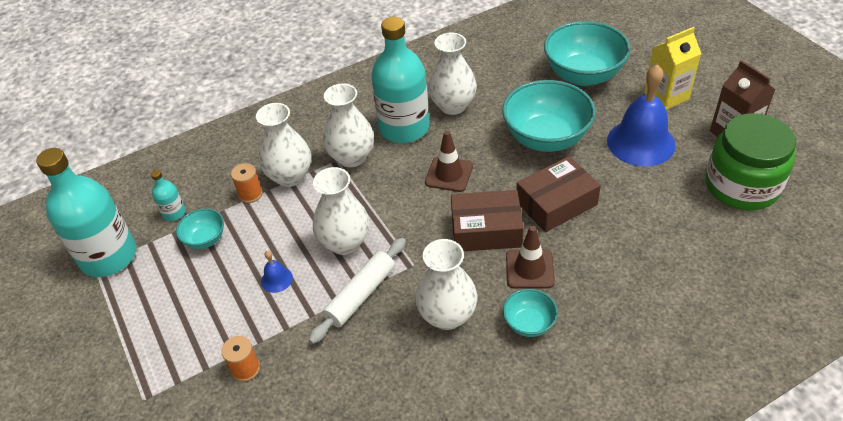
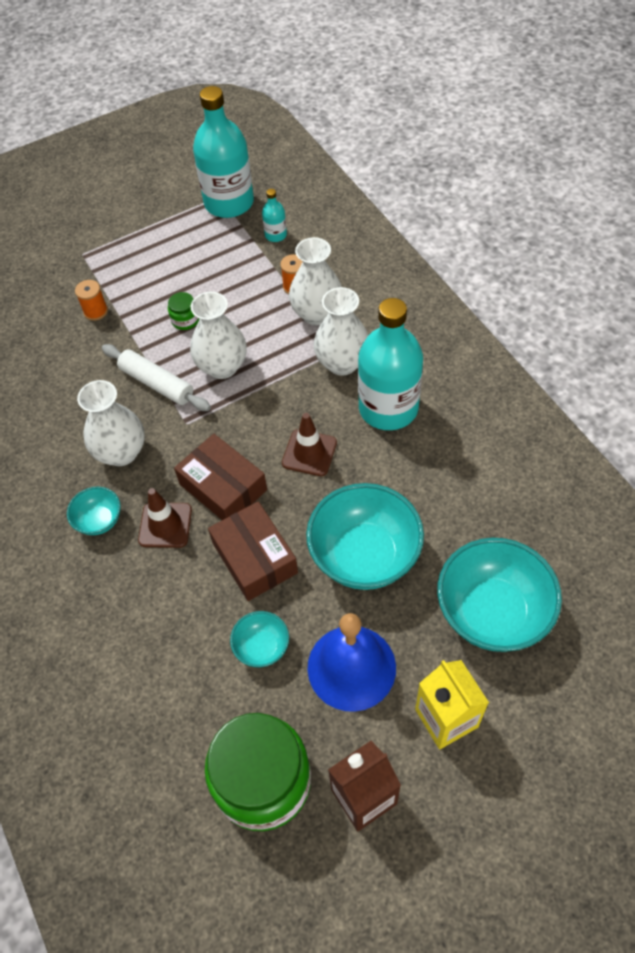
camera: 90 degrees right, 10 degrees up
turquoise bowl [176,209,224,249] -> turquoise bowl moved to [230,611,289,667]
blue bell [261,251,293,293] -> green jar [168,292,199,330]
white vase [428,33,477,115] -> none
brown box [451,190,524,251] -> brown box turned 45 degrees counterclockwise [174,434,267,520]

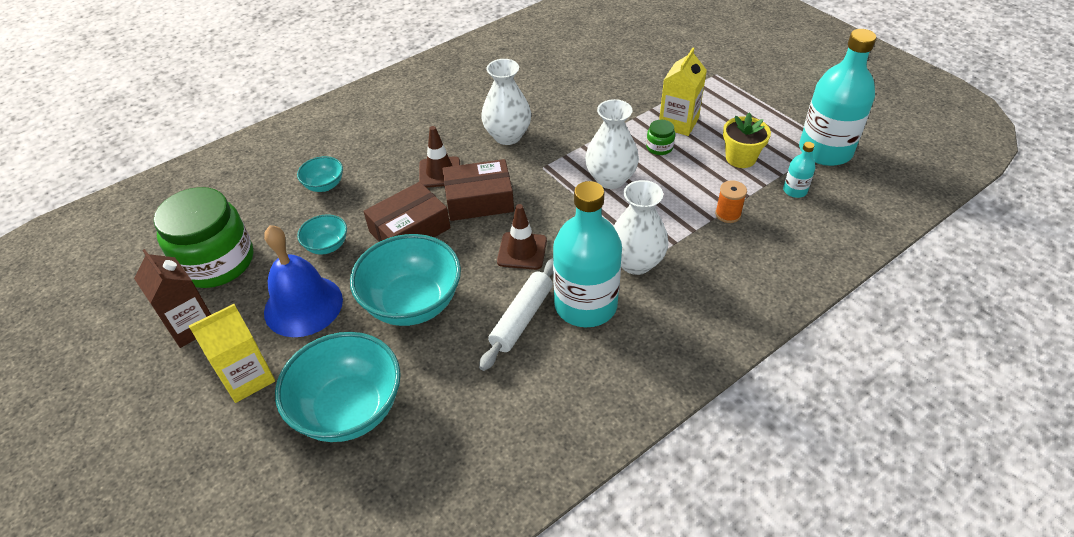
camera: 80 degrees right, 10 degrees down
turquoise bowl [67,487,121,535] -> turquoise bowl moved to [297,156,343,192]
orange spool [75,280,108,321] -> none
white rolling pin [102,344,211,411] -> white rolling pin moved to [479,258,553,371]
brown box [174,434,267,520] -> brown box turned 45 degrees clockwise [442,159,514,221]
white vase [289,237,342,325] -> none
none -> yellow carton [659,47,707,136]
none -> yellow flower pot [723,112,771,168]

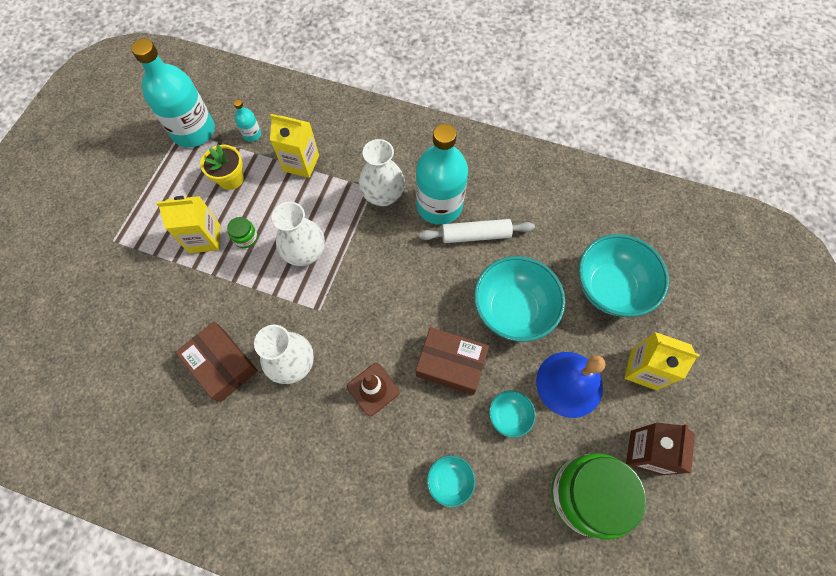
camera: 125 degrees left, 20 degrees up
brown box [442,159,514,221] -> brown box moved to [175,322,258,402]
brown traffic cone [497,204,547,270] -> none
orange spool [715,180,747,223] -> yellow carton [270,114,319,178]

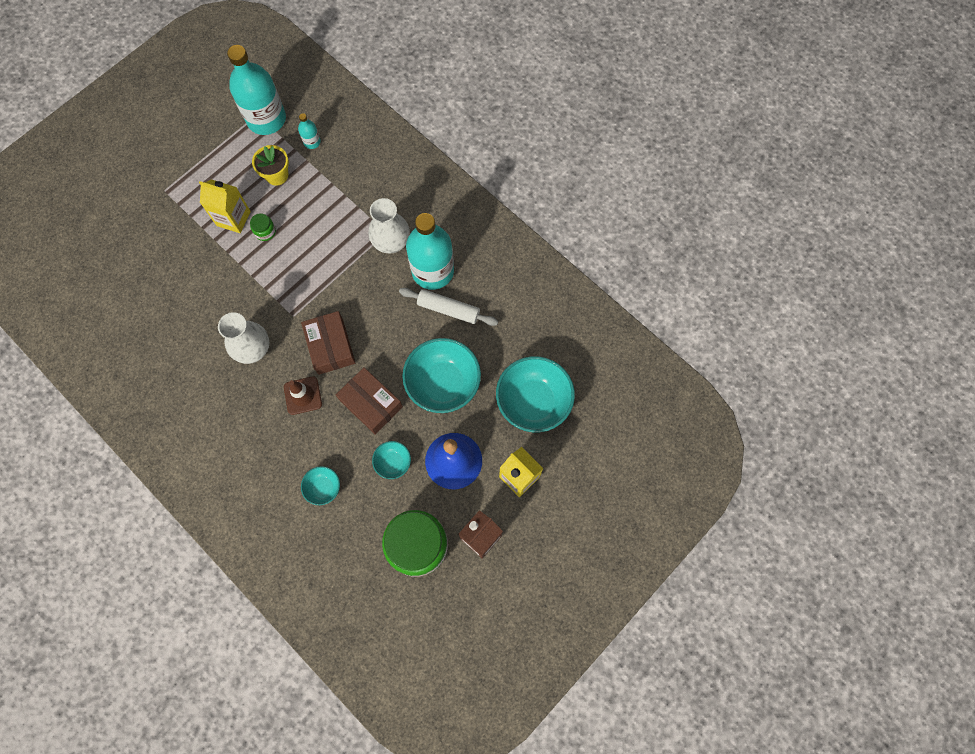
camera: 25 degrees right, 5 degrees up
brown box [175,322,258,402] -> brown box moved to [301,311,355,375]
yellow carton [270,114,319,178] -> none
white vase [272,202,325,266] -> none

